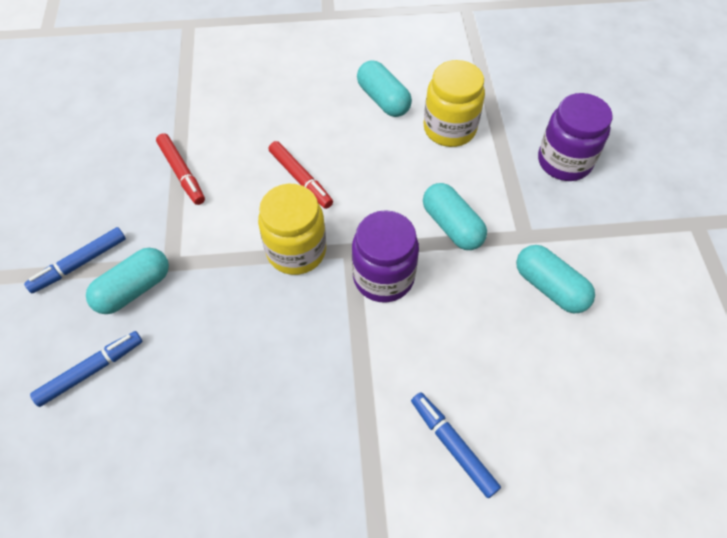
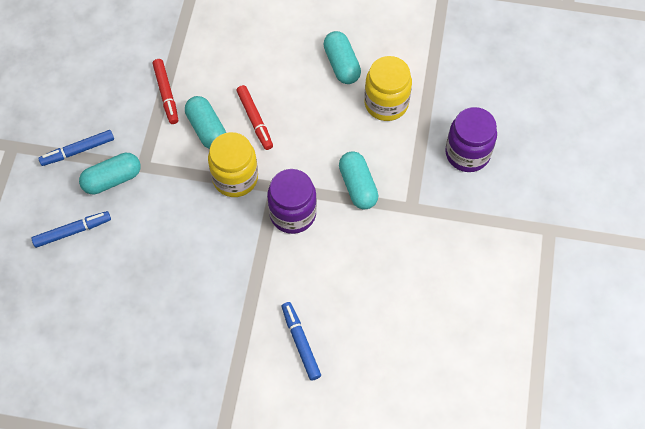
camera: 15 degrees right, 5 degrees up
turquoise capsule [516,245,595,313] -> turquoise capsule moved to [185,96,226,149]

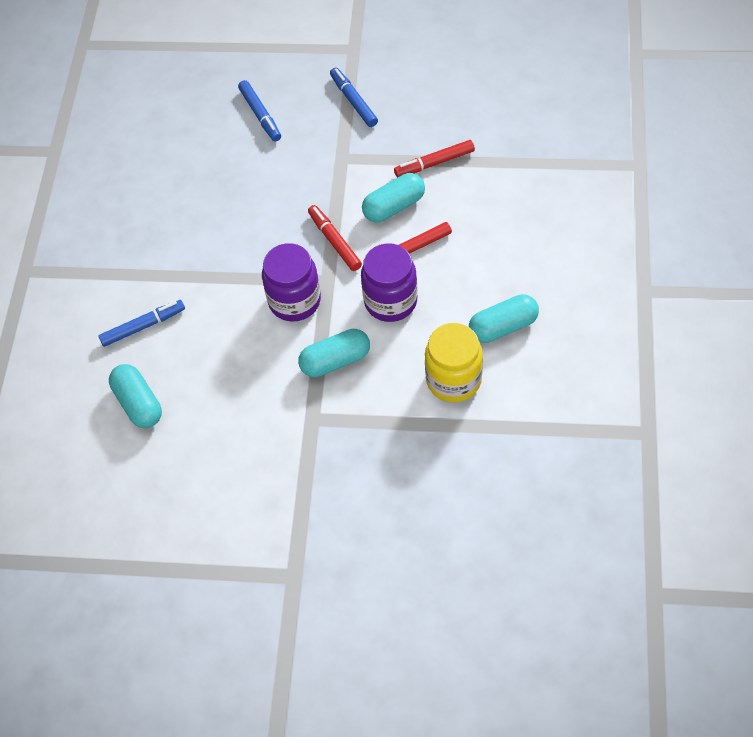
camera: 90 degrees right, 5 degrees down
turquoise capsule [79,153,141,194] -> turquoise capsule moved to [109,364,162,428]
yellow jar [208,132,258,197] -> red marker [308,205,362,271]
purple jar [445,107,497,172] -> purple jar moved to [361,243,418,322]

